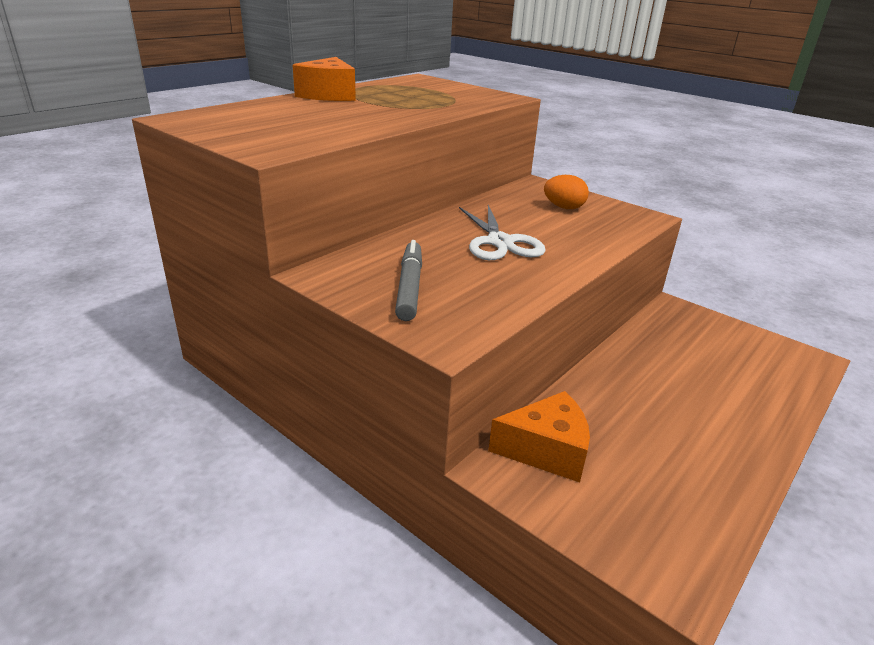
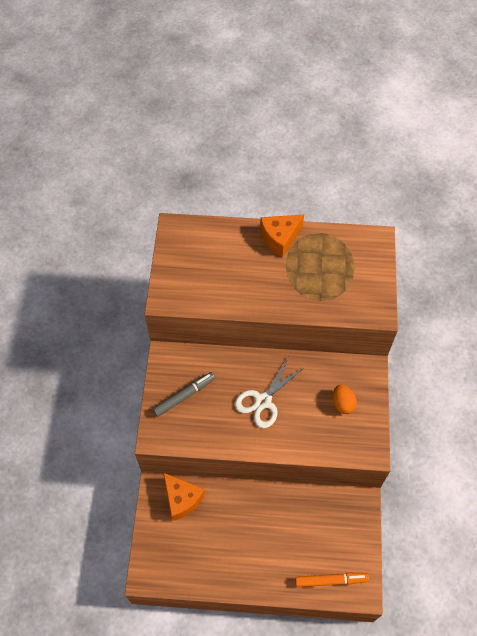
camera: 55 degrees right, 30 degrees up
none -> orange marker [295,573,369,587]

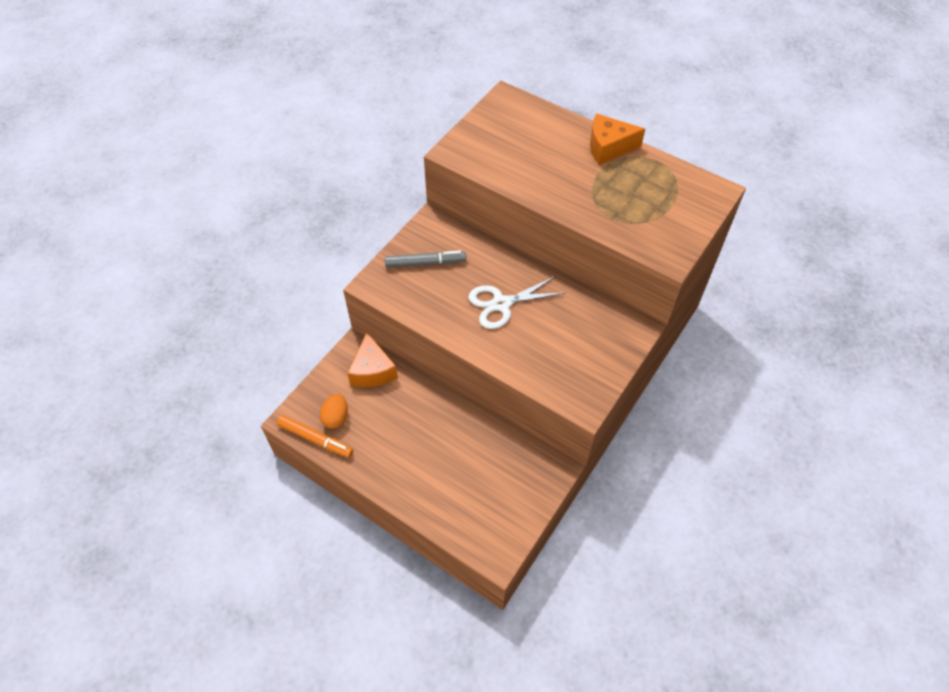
camera: 30 degrees right, 5 degrees down
orange marker [295,573,369,587] -> orange marker moved to [277,415,353,458]
orange egg [333,385,357,414] -> orange egg moved to [320,394,348,429]

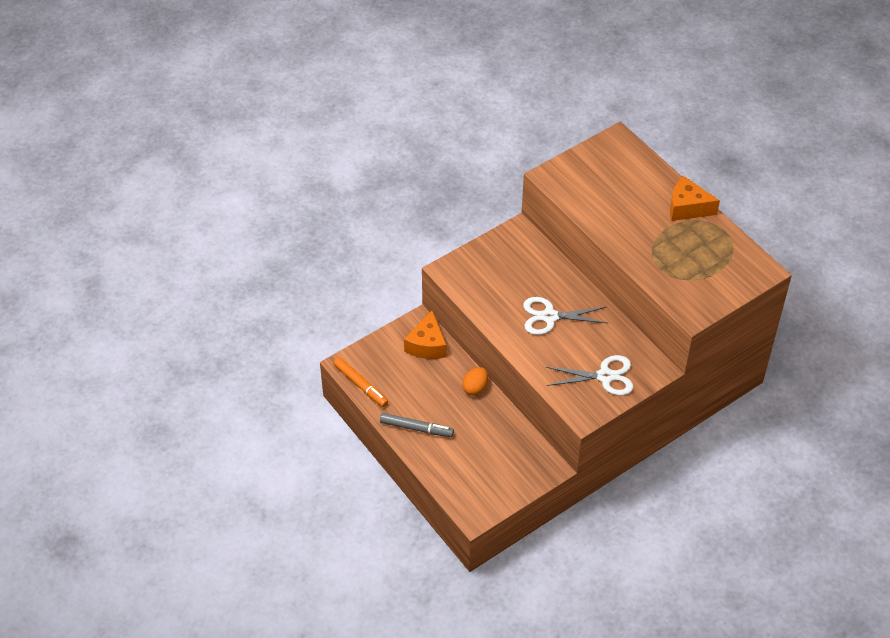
camera: 20 degrees right, 5 degrees down
orange egg [320,394,348,429] -> orange egg moved to [462,367,488,396]
grey marker [385,251,466,268] -> grey marker moved to [380,413,454,437]
none -> white scissors [546,355,633,395]

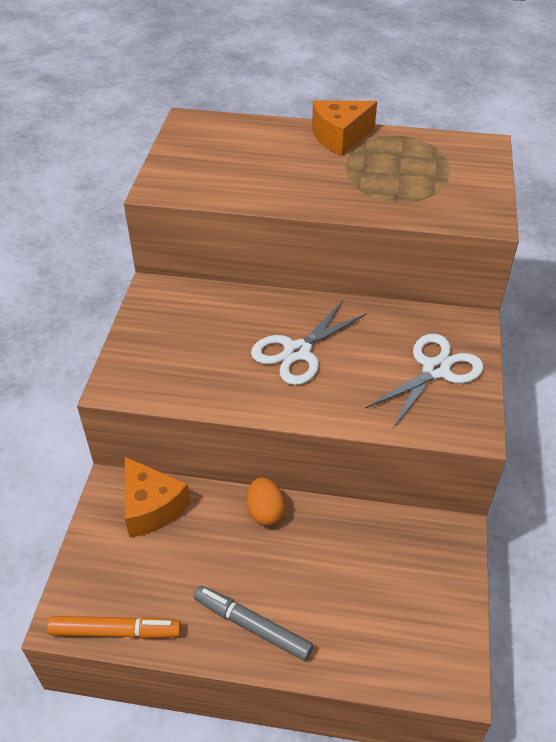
camera: 45 degrees left, 5 degrees down
grey marker [380,413,454,437] -> grey marker turned 120 degrees counterclockwise [194,586,313,661]

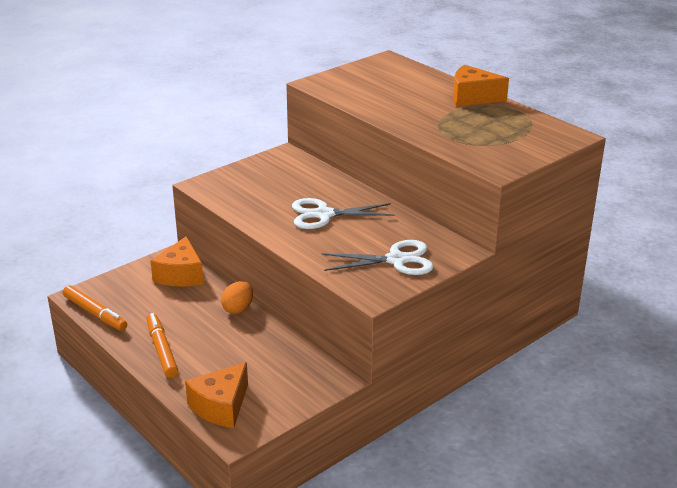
camera: 40 degrees right, 15 degrees down
grey marker [194,586,313,661] -> orange marker [147,313,178,378]
none -> orange cheese [185,362,248,428]

